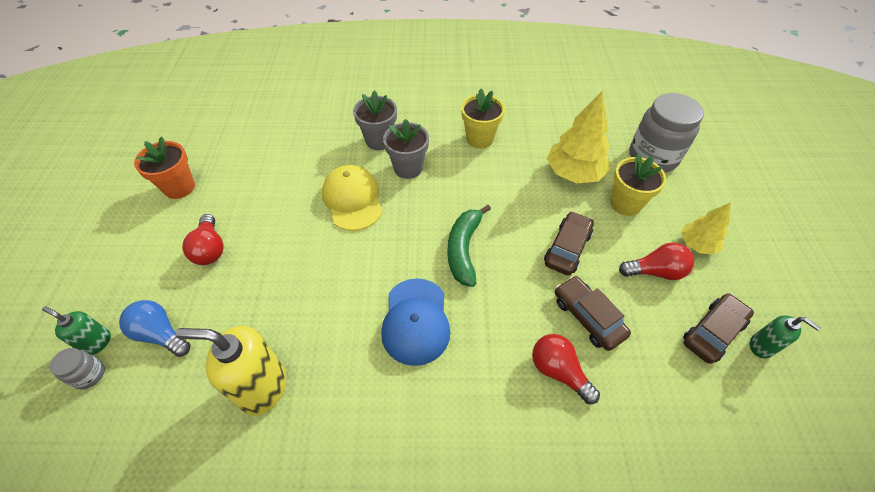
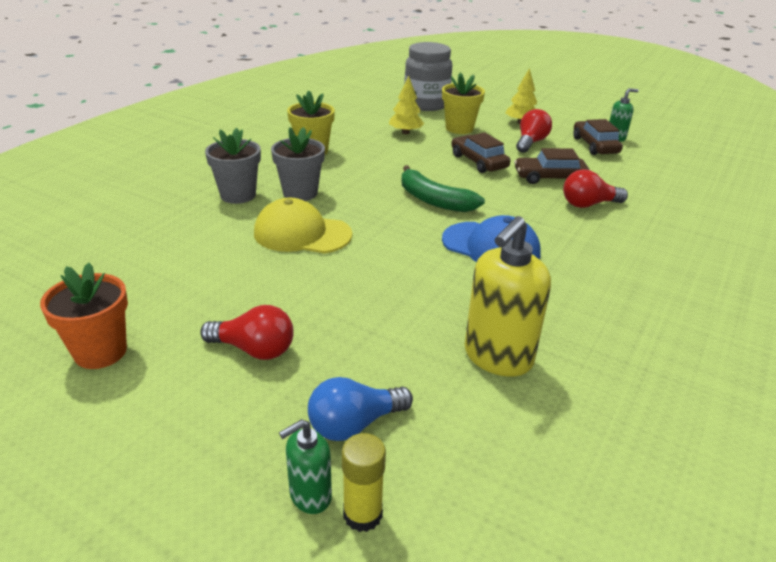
camera: 60 degrees left, 20 degrees down
grey jar [50,348,105,389] -> yellow glue stick [342,433,386,532]
yellow tree [547,91,610,183] -> yellow tree [389,76,424,134], size x0.60

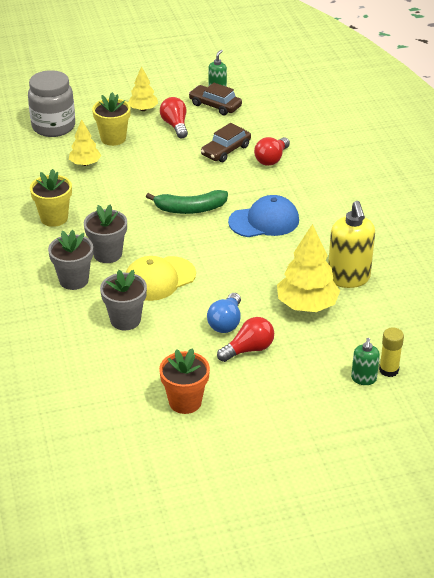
camera: 45 degrees left, 5 degrees up
blue light bulb [308,377,413,441] -> blue light bulb moved to [207,293,241,333]
brown car [451,132,510,173] -> none
none -> grey flower pot [100,270,147,330]
none -> yellow tree [277,224,340,312]

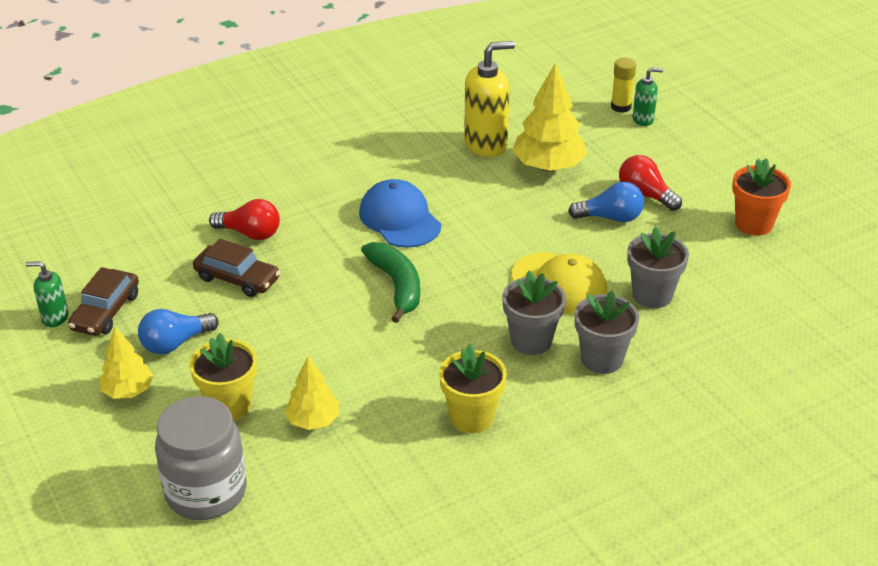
camera: 105 degrees left, 0 degrees up
red light bulb [160,97,188,138] -> blue light bulb [138,309,219,355]

